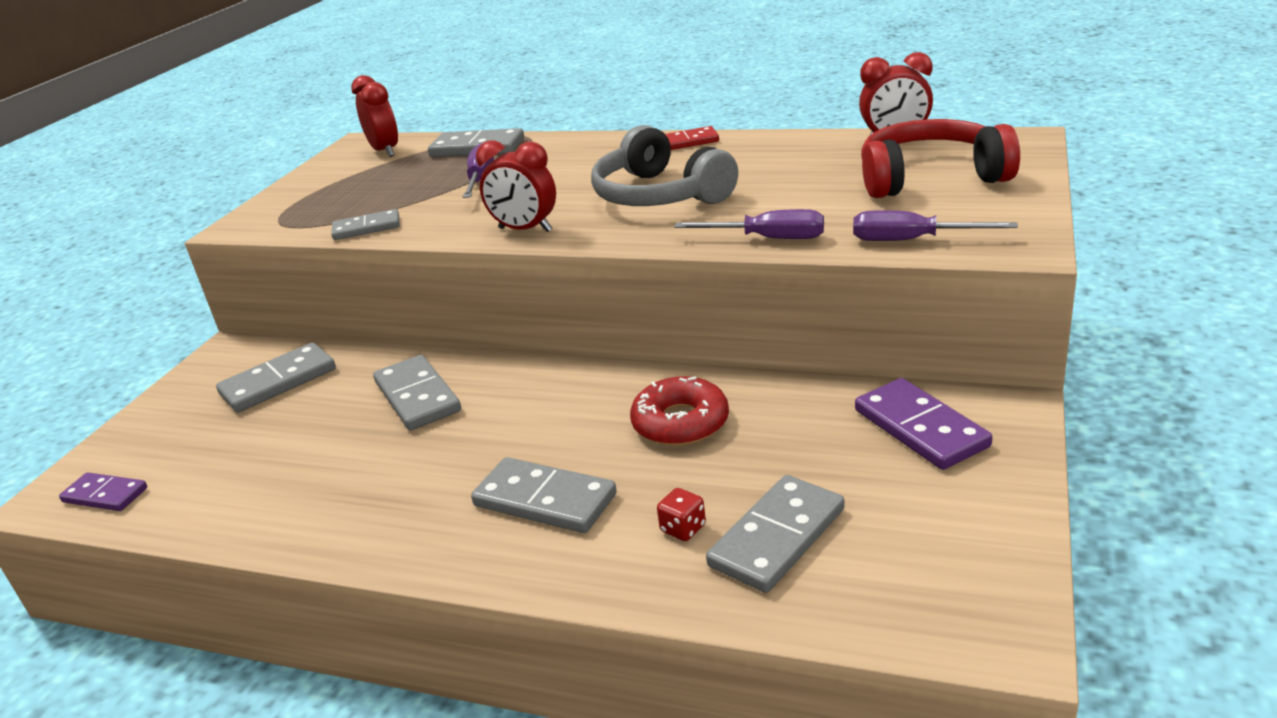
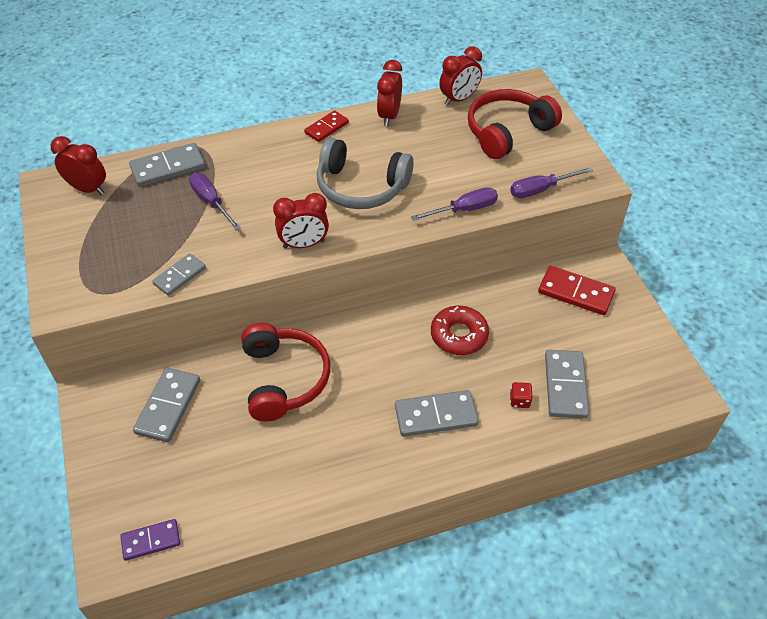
camera: 40 degrees left, 20 degrees up
grey domino [373,355,461,430] -> red headphones [241,323,330,421]
purple domino [855,378,992,470] -> red domino [538,266,615,315]
none -> red clock [377,60,402,126]

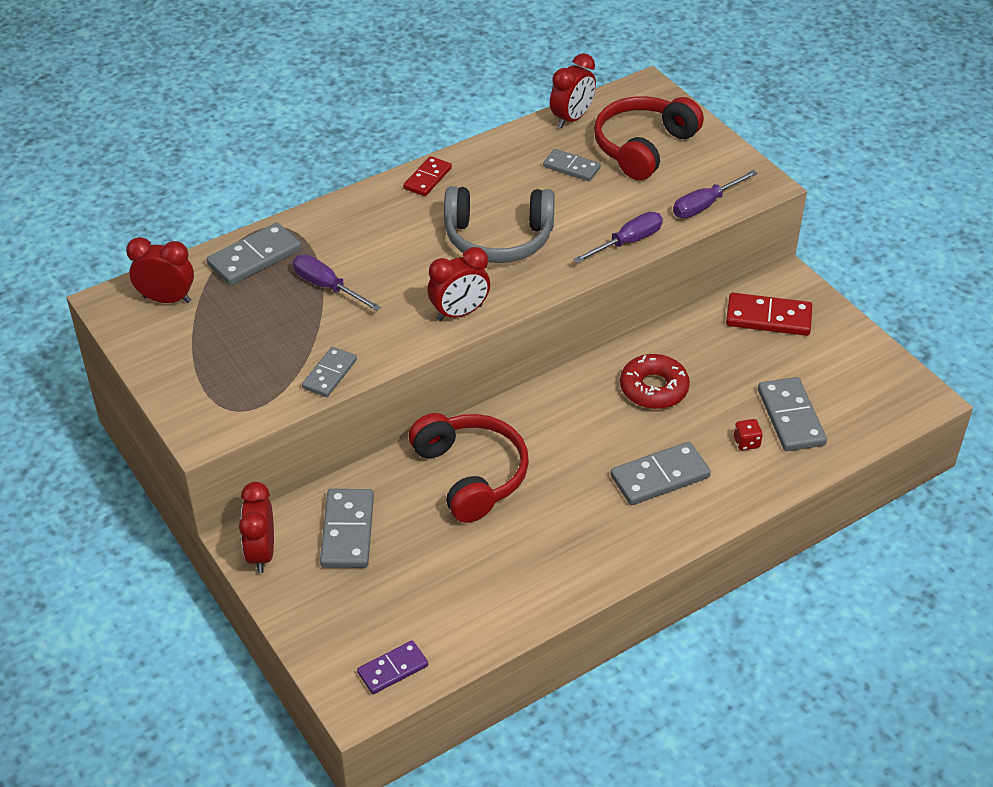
camera: 15 degrees left, 5 degrees down
red clock [377,60,402,126] -> red clock moved to [239,482,274,573]
none -> grey domino [543,149,601,181]

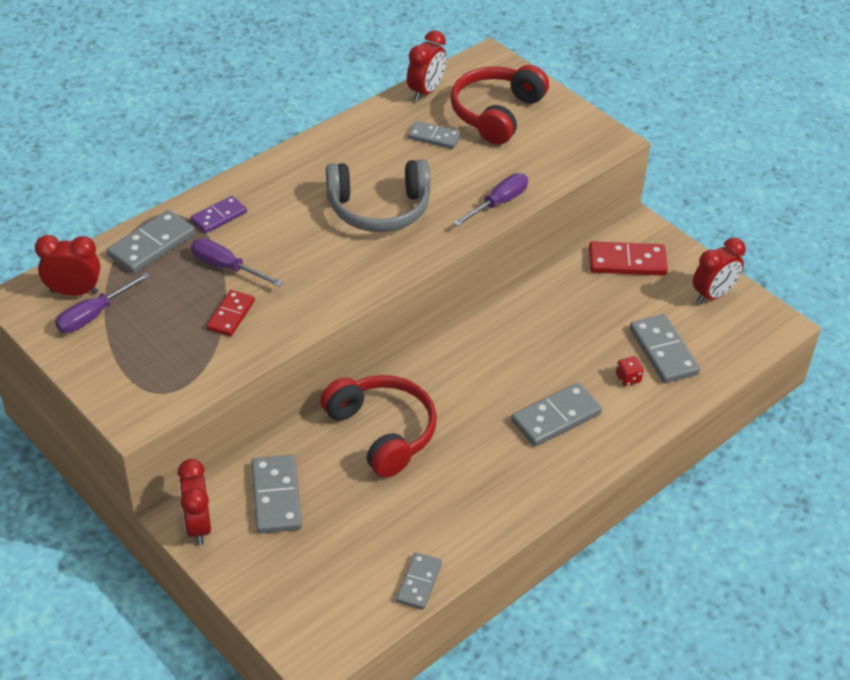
camera: 10 degrees left, 0 degrees up
grey domino [302,347,357,397] -> grey domino moved to [396,552,442,610]
purple domino [357,640,428,694] -> purple domino moved to [190,196,247,234]
red domino [403,156,452,196] -> red domino moved to [206,290,255,336]
red clock [428,247,490,321] -> red clock moved to [693,238,746,304]
red donut [620,354,690,409] -> none
purple screwdriver [673,170,758,218] -> purple screwdriver moved to [55,273,150,333]

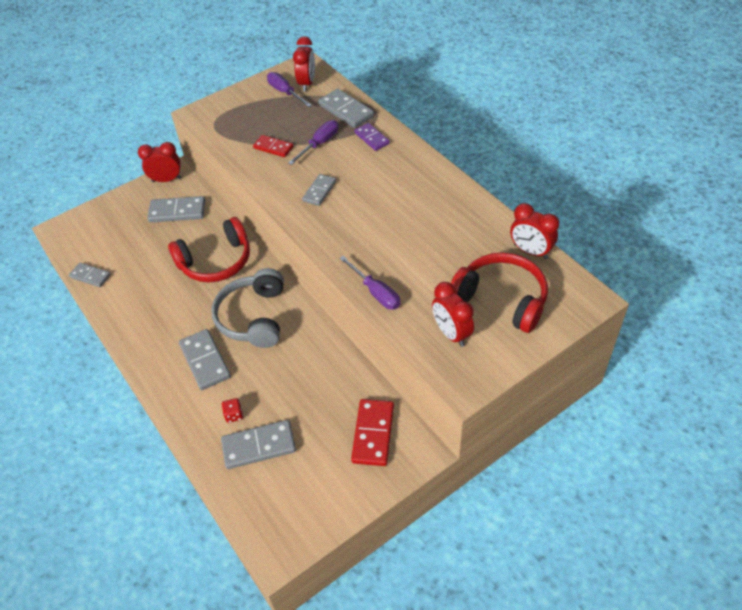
camera: 100 degrees right, 5 degrees up
grey headphones [326,159,430,232] -> grey headphones moved to [212,268,284,348]
grey domino [408,121,461,149] -> grey domino moved to [302,174,336,206]
red clock [693,238,746,304] -> red clock moved to [432,282,474,347]

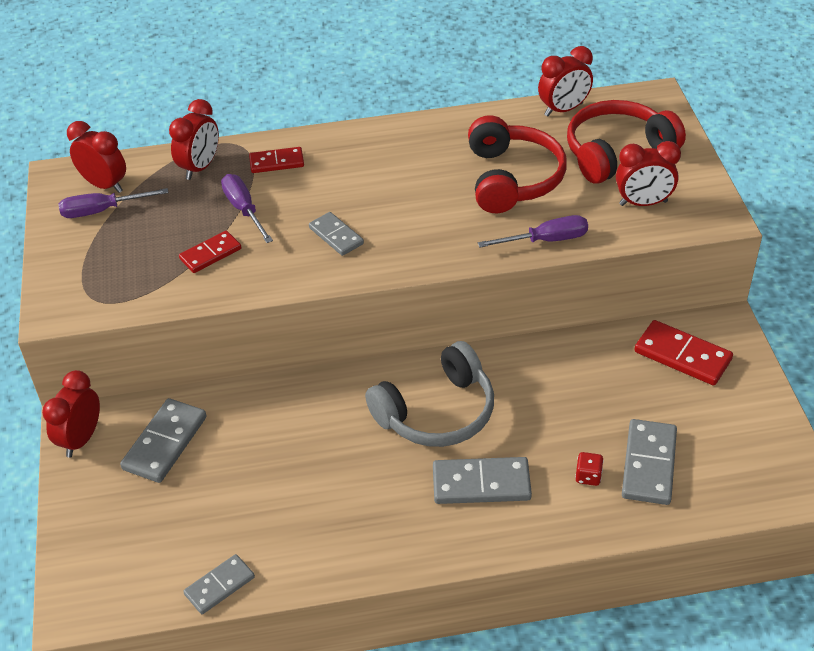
camera: 65 degrees left, 5 degrees down
red headphones [168,217,250,283] -> red headphones moved to [468,115,567,213]
grey headphones [212,268,284,348] -> grey headphones turned 60 degrees counterclockwise [365,341,494,447]
grey domino [318,89,374,128] -> red clock [169,99,219,180]
purple domino [354,123,390,151] -> red domino [249,147,304,173]

